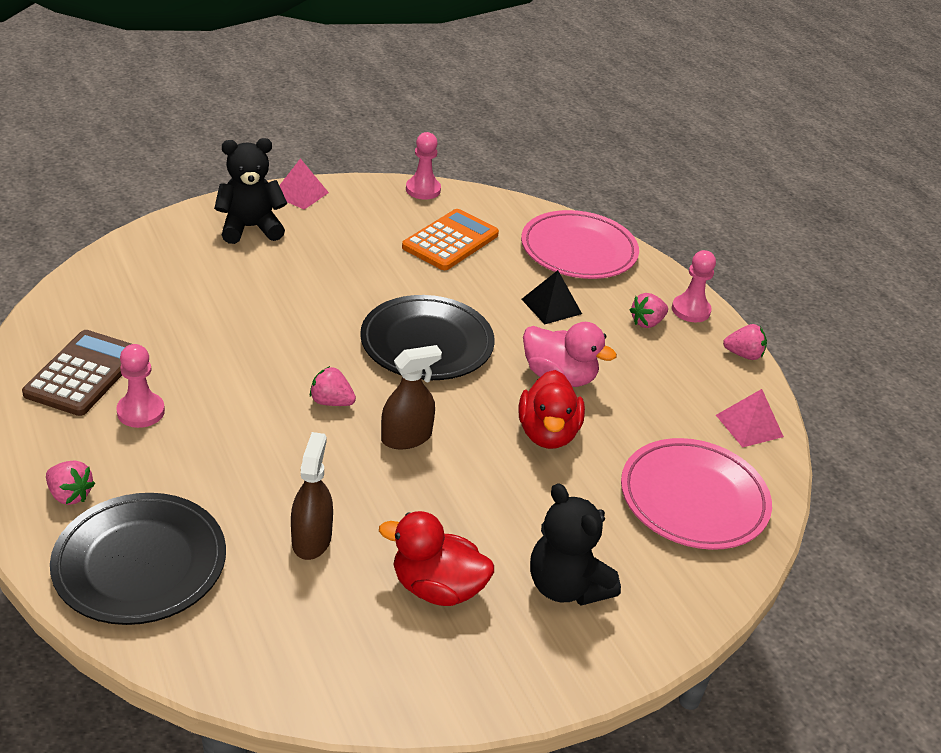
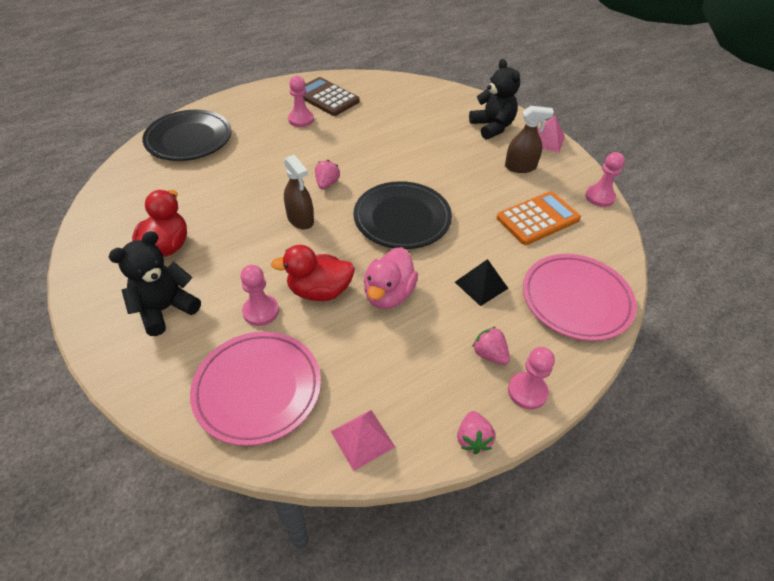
camera: 85 degrees right, 10 degrees up
brown calculator [22,330,131,416] -> brown calculator turned 150 degrees counterclockwise [303,77,360,116]
pink strawberry [46,461,95,505] -> none
brown spray bottle [291,432,333,560] -> brown spray bottle moved to [505,106,554,173]
orange calculator [402,209,499,270] -> orange calculator turned 60 degrees counterclockwise [497,191,581,245]
none -> pink pawn [240,265,279,326]

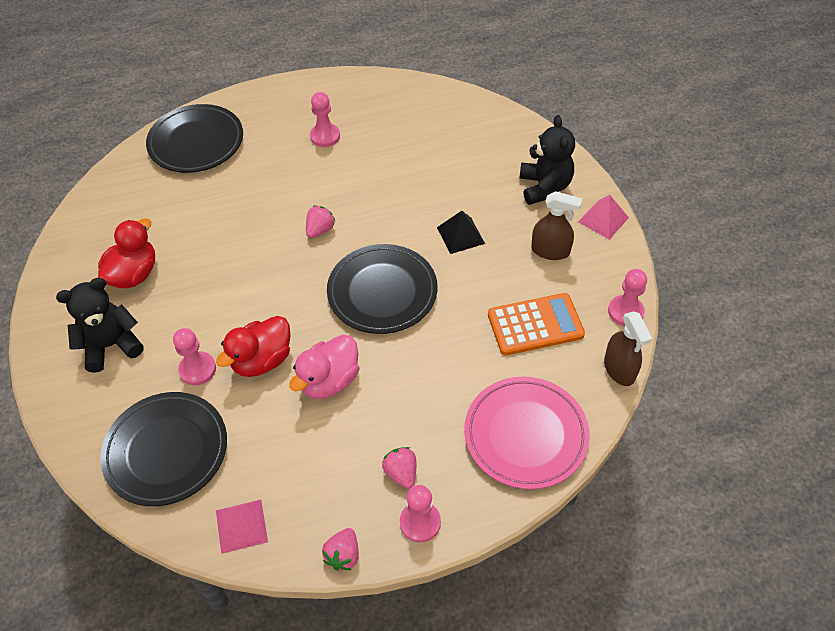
camera: 20 degrees right, 5 degrees up
pink plate [190,331,321,446] -> black plate [100,392,227,506]
red duck [271,245,355,301] -> red duck turned 60 degrees counterclockwise [216,316,291,377]
brown spray bottle [284,155,314,229] -> brown spray bottle moved to [604,311,652,386]
brown calculator [303,77,360,116] -> none
black pyramid [455,259,509,306] -> black pyramid moved to [437,211,485,254]

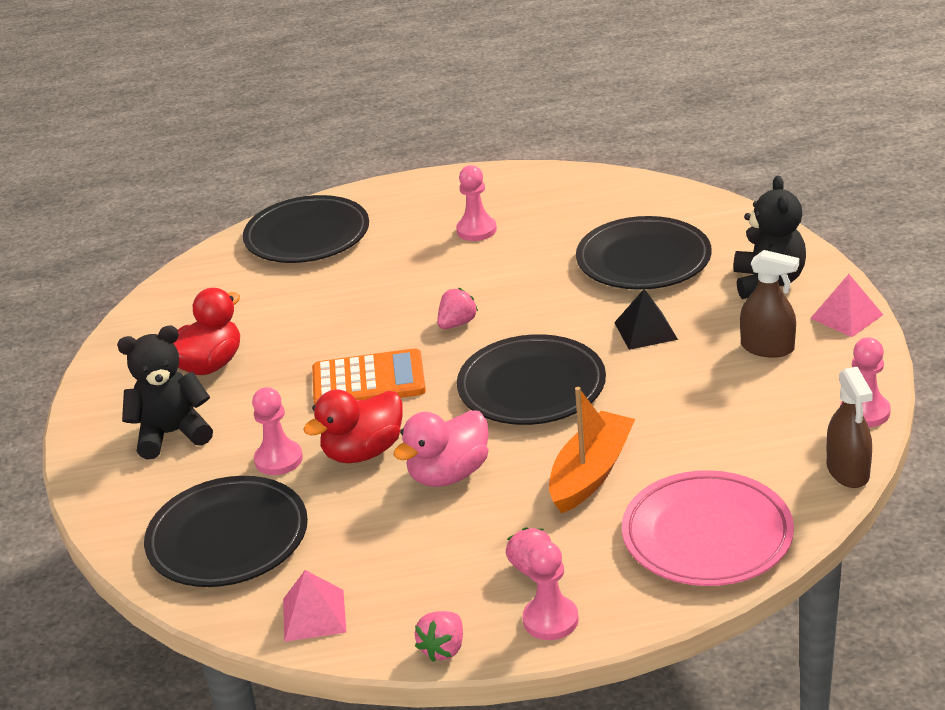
camera: 10 degrees right, 20 degrees down
orange calculator [488,293,585,356] -> orange calculator moved to [312,348,426,405]
none -> orange boat [549,387,635,513]
none -> black plate [576,216,712,290]

